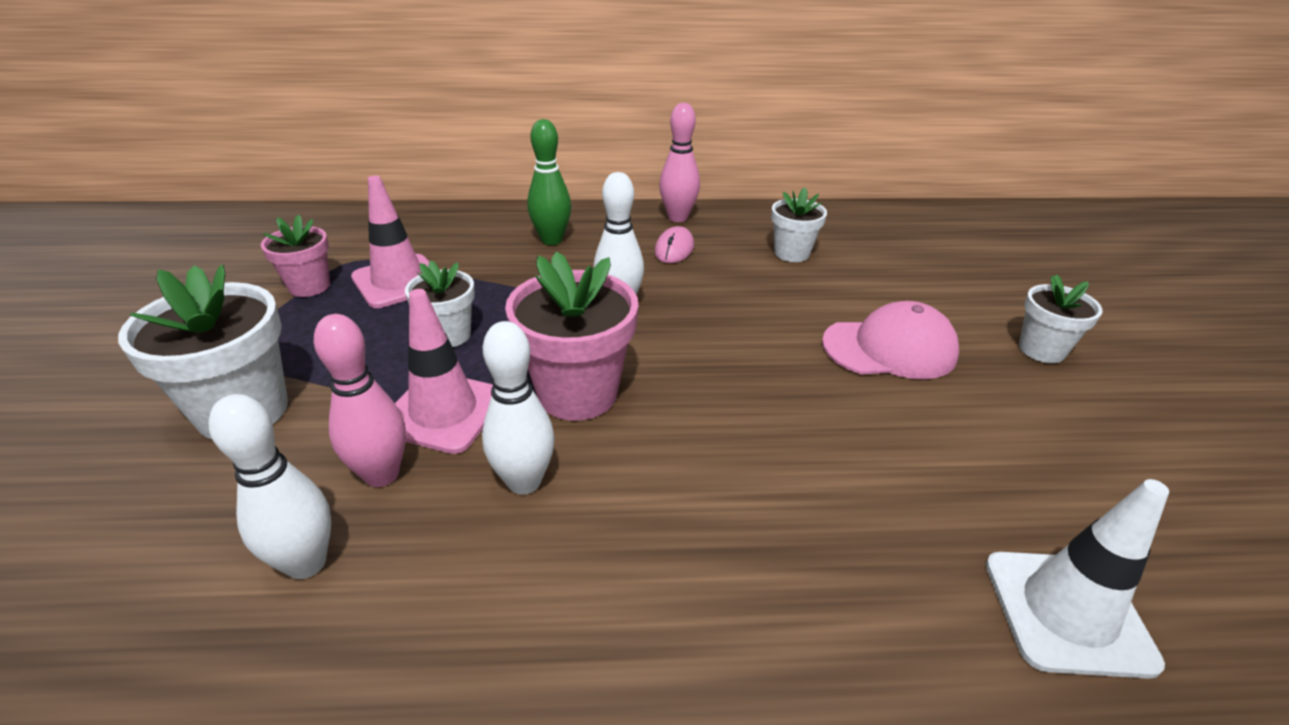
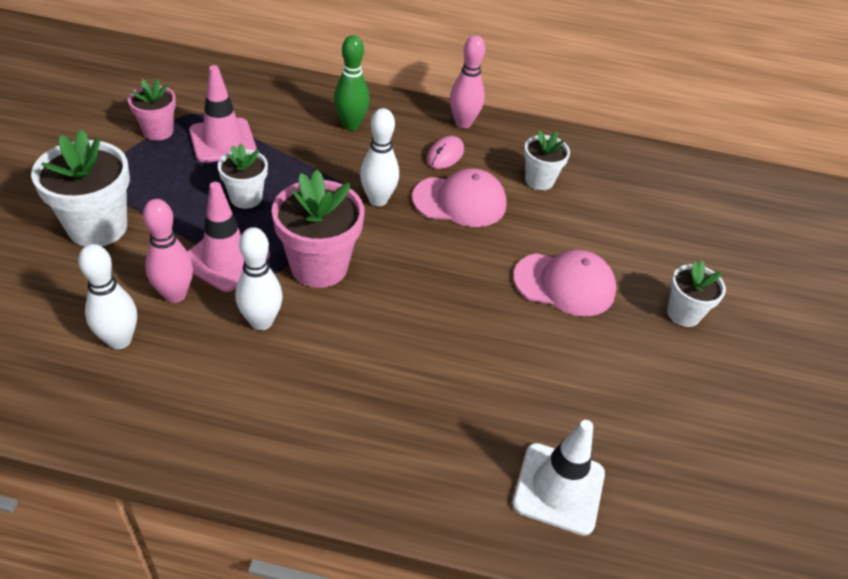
camera: 10 degrees right, 10 degrees up
none -> pink cap [412,168,507,227]

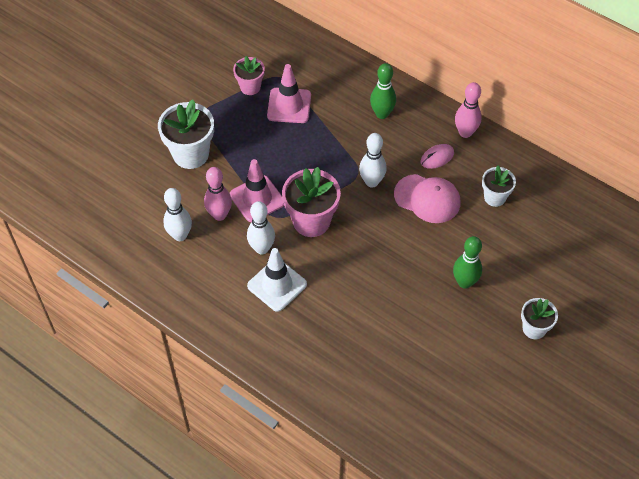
camera: 30 degrees right, 10 degrees up
white flower pot [218,144,268,209] -> none
white traffic cone [512,420,605,536] -> white traffic cone moved to [247,248,307,312]
pink cap [513,250,616,317] -> green bowling pin [453,236,482,289]

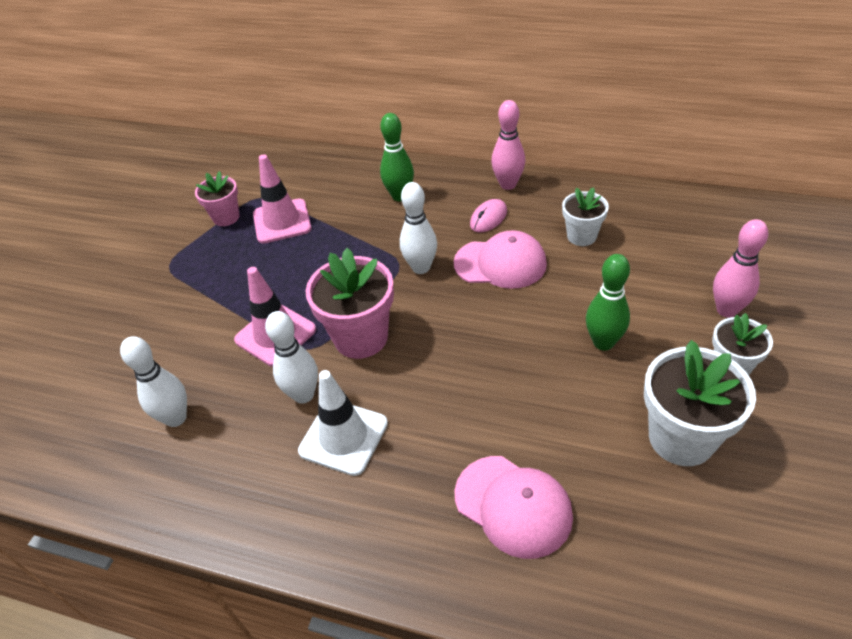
camera: 15 degrees left, 10 degrees down
white flower pot [158,99,214,169] -> white flower pot moved to [644,340,756,466]
pink bowling pin [204,167,232,221] -> pink bowling pin moved to [713,219,768,318]
none -> pink cap [455,456,573,559]

